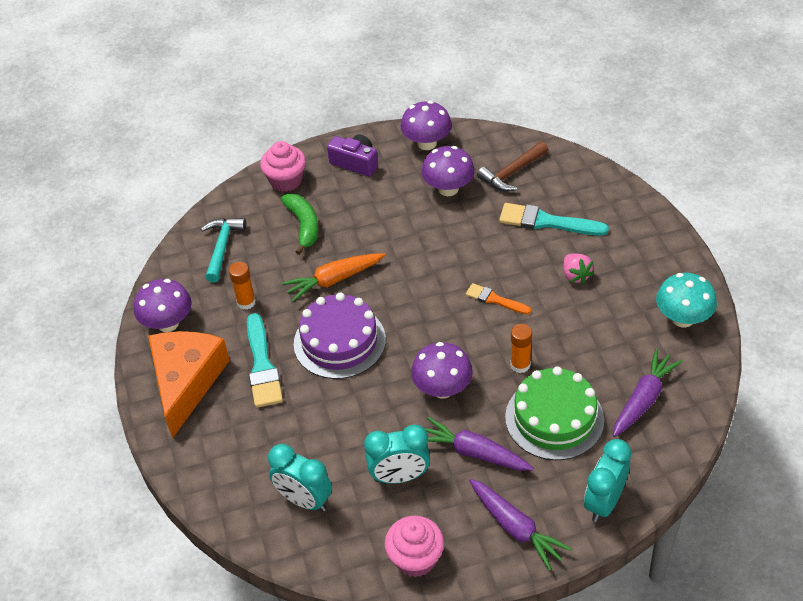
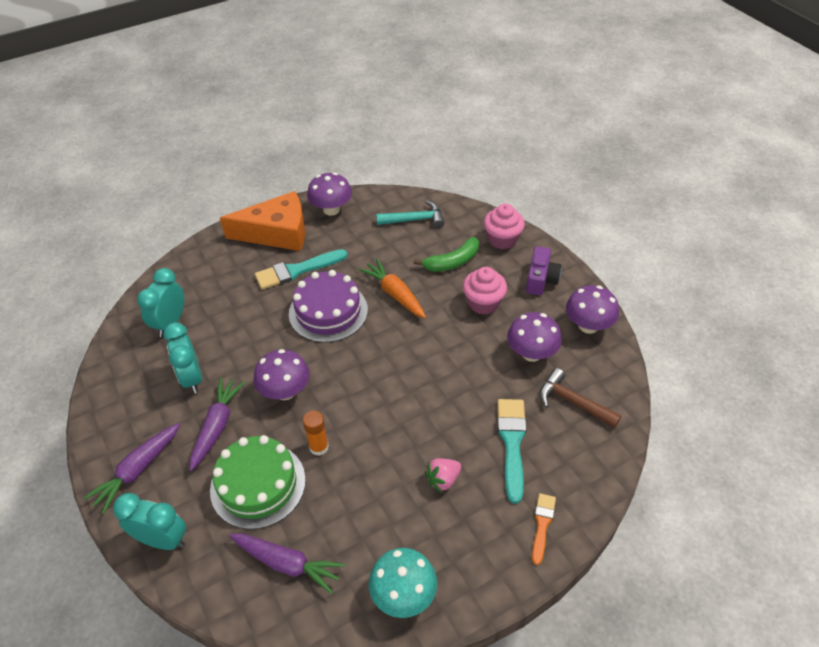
camera: 75 degrees right, 0 degrees up
orange glue stick [229,262,256,310] -> none
pink cupcake [385,516,444,577] -> pink cupcake moved to [463,267,507,314]
orange brush [466,283,531,315] -> orange brush moved to [532,493,556,565]

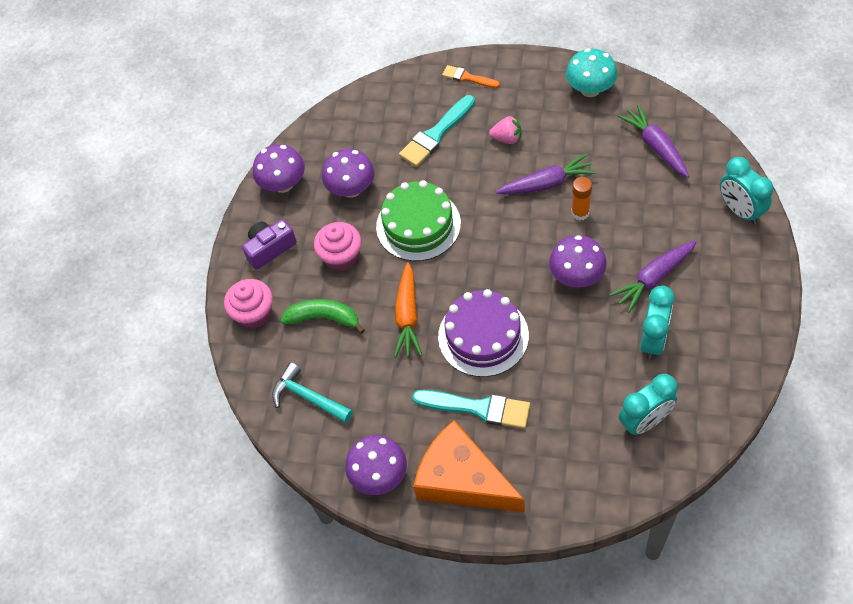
camera: 135 degrees left, 10 degrees up
purple carrot [84,423,180,514] -> purple carrot moved to [496,153,596,194]
green cake [210,435,306,529] -> green cake moved to [376,180,461,261]
orange brush [532,493,556,565] -> orange brush turned 60 degrees clockwise [442,65,500,88]
brown hammer [540,368,622,428] -> none

